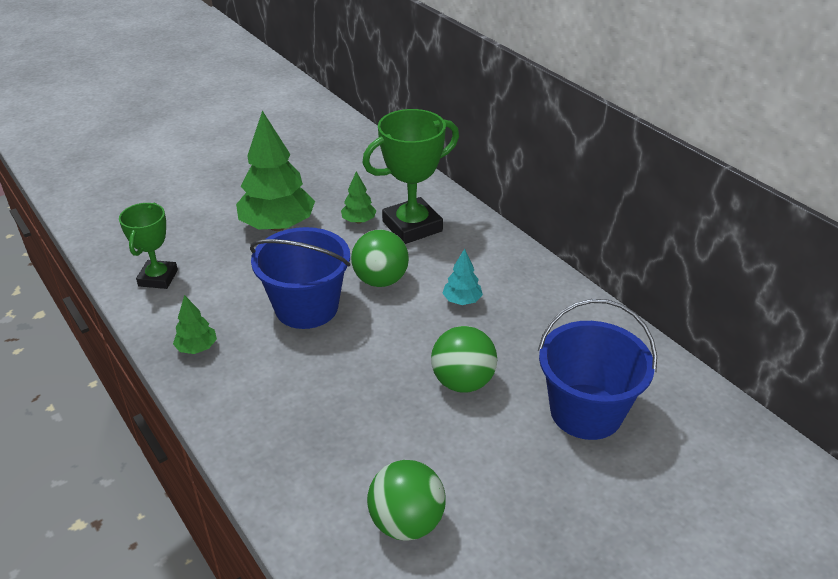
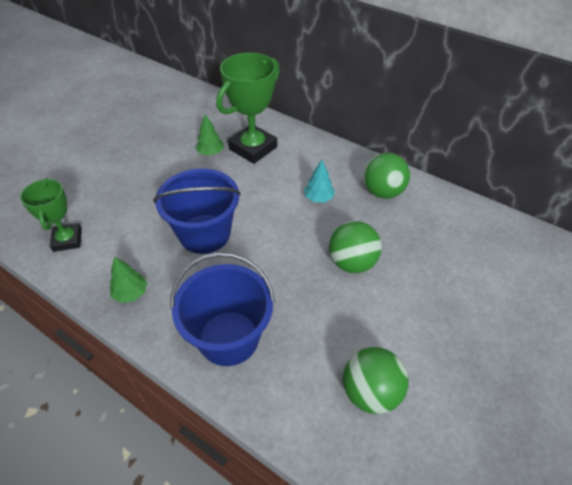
camera: 20 degrees left, 10 degrees up
green tree [236,111,315,231] -> none
green ball [351,230,409,287] -> green ball moved to [364,153,410,199]
blue bucket [538,299,657,440] -> blue bucket moved to [170,252,275,366]

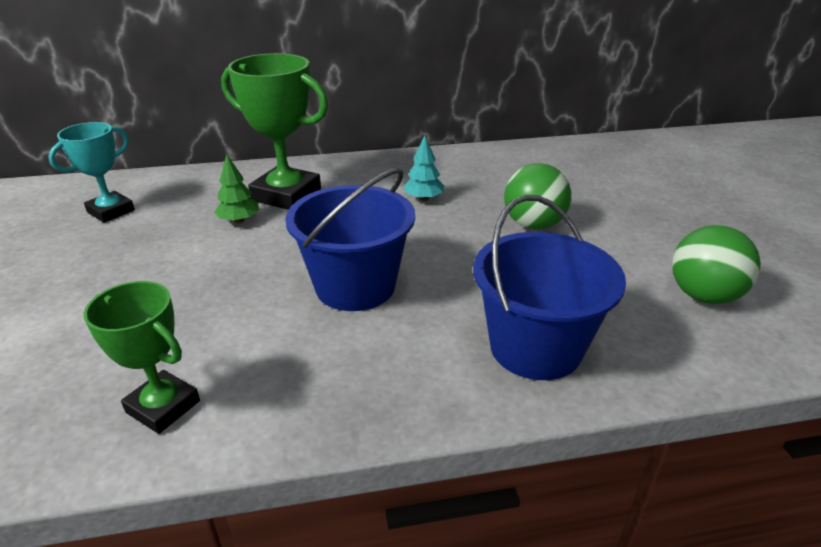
camera: 45 degrees left, 15 degrees down
green tree [110,257,147,303] -> none
green trophy [216,52,280,164] -> green trophy turned 60 degrees counterclockwise [221,53,329,210]
green ball [364,153,410,199] -> none
none -> turquoise trophy [48,122,135,223]

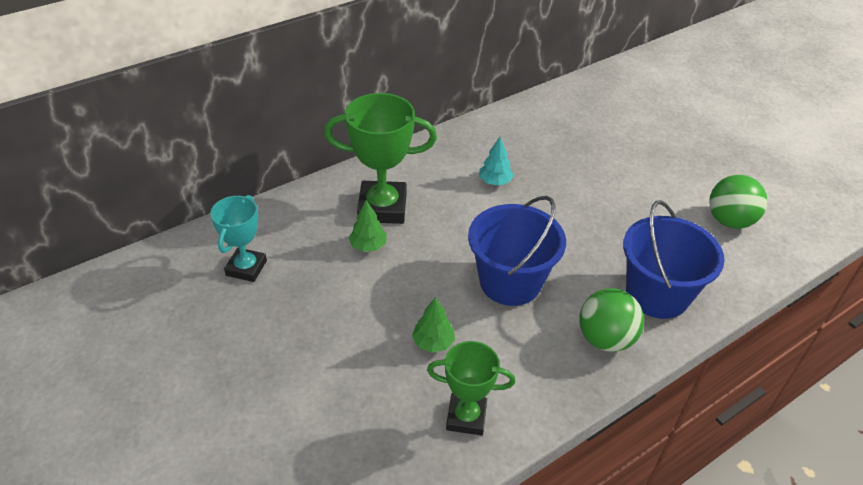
camera: 25 degrees left, 10 degrees up
green ball [504,163,571,230] -> green ball moved to [579,288,644,352]
none -> green tree [412,297,455,353]

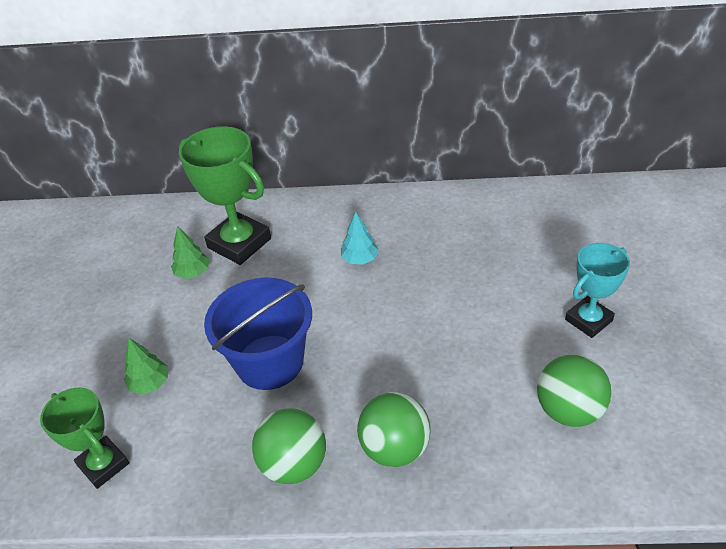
camera: 40 degrees right, 0 degrees up
turquoise trophy [210,195,267,282] -> turquoise trophy moved to [565,243,630,338]
blue bucket [623,200,725,319] -> green ball [357,392,431,467]

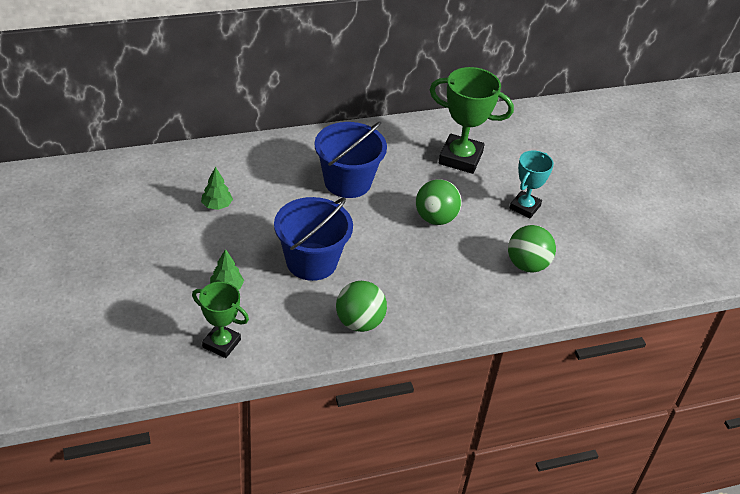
camera: 25 degrees left, 0 degrees up
green trophy [179,126,271,265] -> green trophy moved to [430,67,514,174]
turquoise tree [341,212,379,265] -> blue bucket [315,121,387,198]
green ball [357,392,431,467] -> green ball moved to [416,179,462,225]

